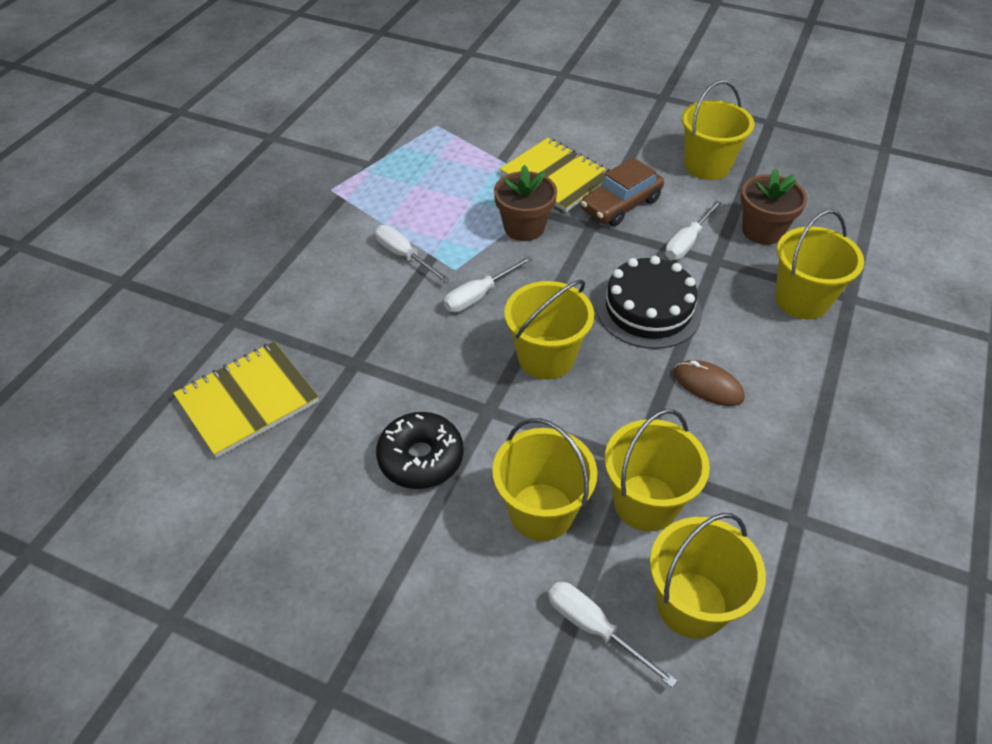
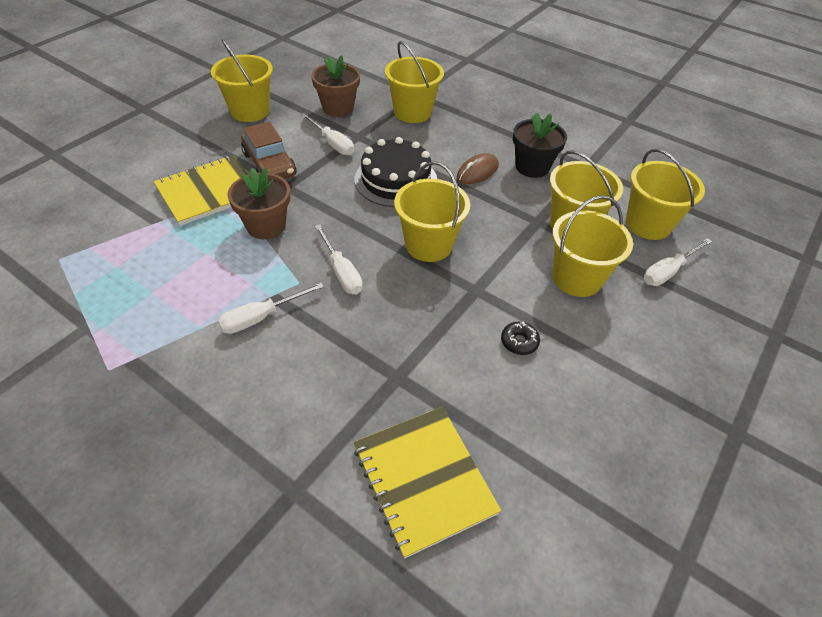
camera: 80 degrees left, 0 degrees up
black donut [376,412,464,489] -> black donut [501,321,540,355], size x0.51
none -> black flower pot [513,113,567,178]

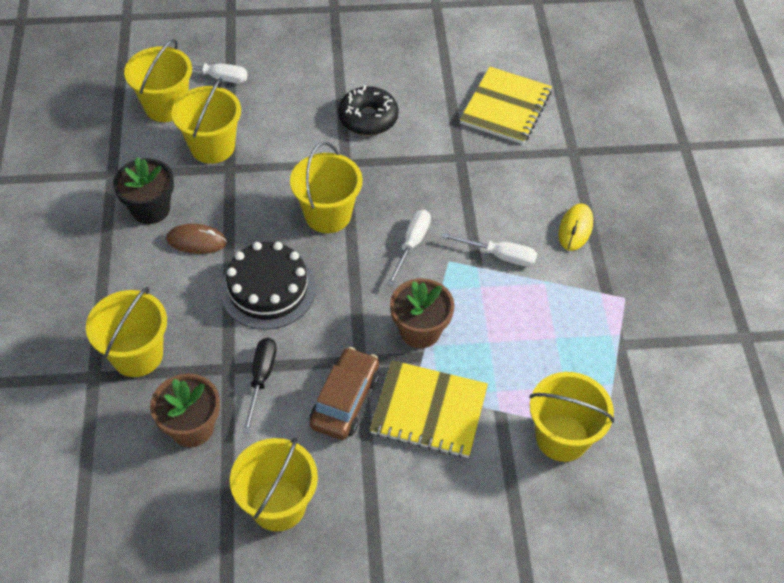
camera: 130 degrees left, 5 degrees up
white screwdriver [301,113,354,155] -> black screwdriver [243,338,277,434]
black donut [501,321,540,355] -> black donut [338,85,399,136], size x1.95
yellow bucket [552,195,633,297] -> yellow bucket moved to [529,372,614,462]
none -> yellow mouse [558,203,593,251]

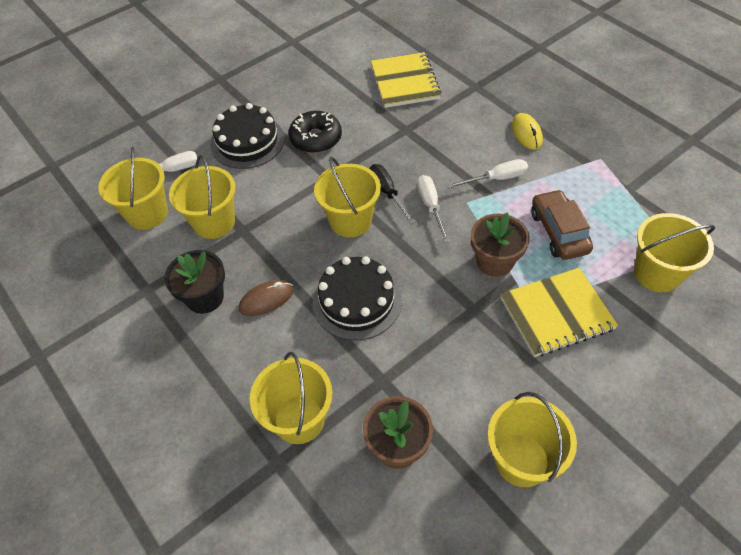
camera: 30 degrees left, 0 degrees up
black screwdriver [243,338,277,434] -> black screwdriver moved to [370,164,415,224]
brown car [310,347,380,440] -> brown car moved to [531,189,593,260]
none -> black cake [210,103,284,169]

